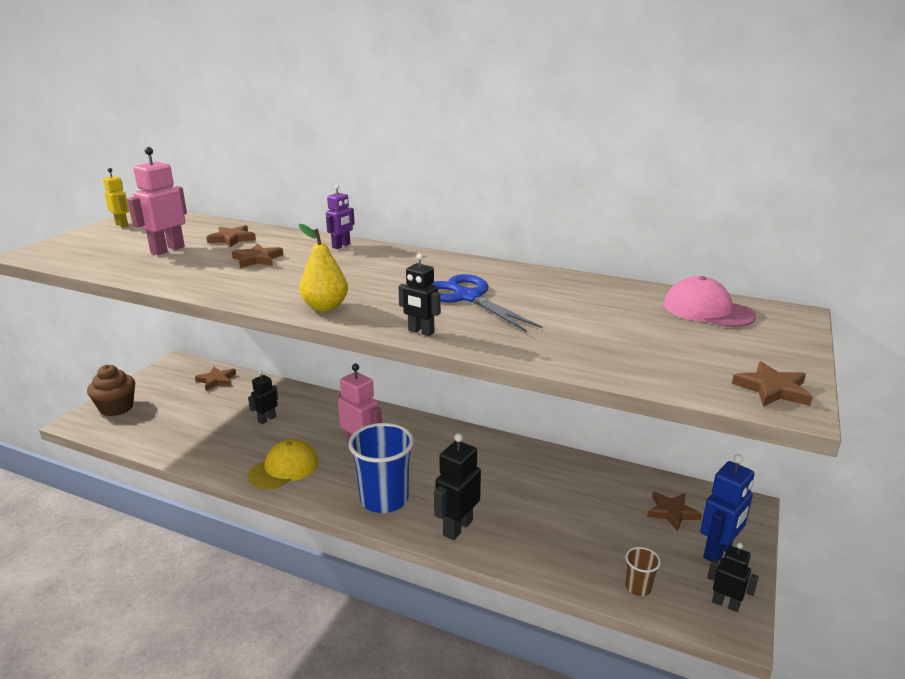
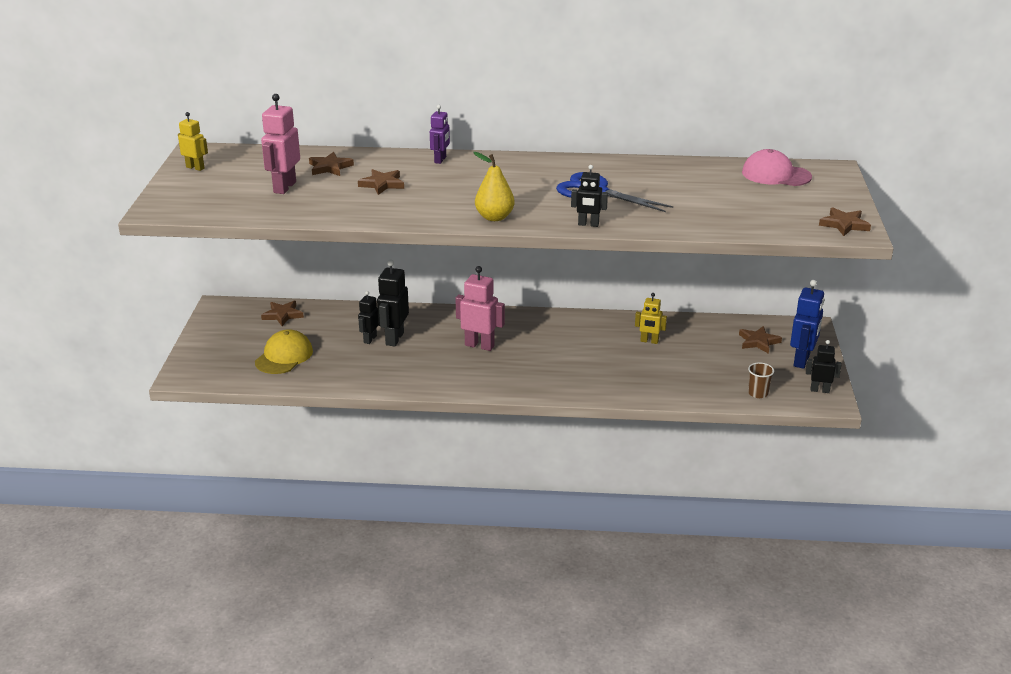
camera: 20 degrees left, 5 degrees up
brown cupcake [87,365,135,416] -> none
yellow cap [248,439,319,489] -> yellow cap moved to [255,329,313,374]
blue cup [348,423,414,513] -> none
black robot [434,433,481,540] -> black robot moved to [377,259,409,346]
none -> yellow robot [635,293,667,344]

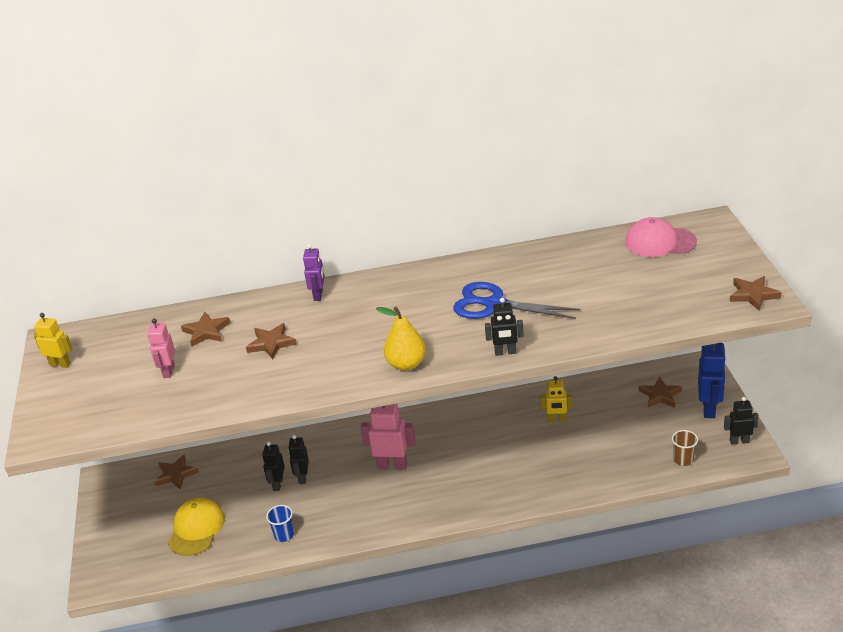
camera: 10 degrees left, 5 degrees up
pink robot [261,94,300,194] -> pink robot [148,319,175,378], size x0.62
black robot [377,259,409,346] -> black robot [288,435,309,484], size x0.62
none -> blue cup [266,505,294,542]

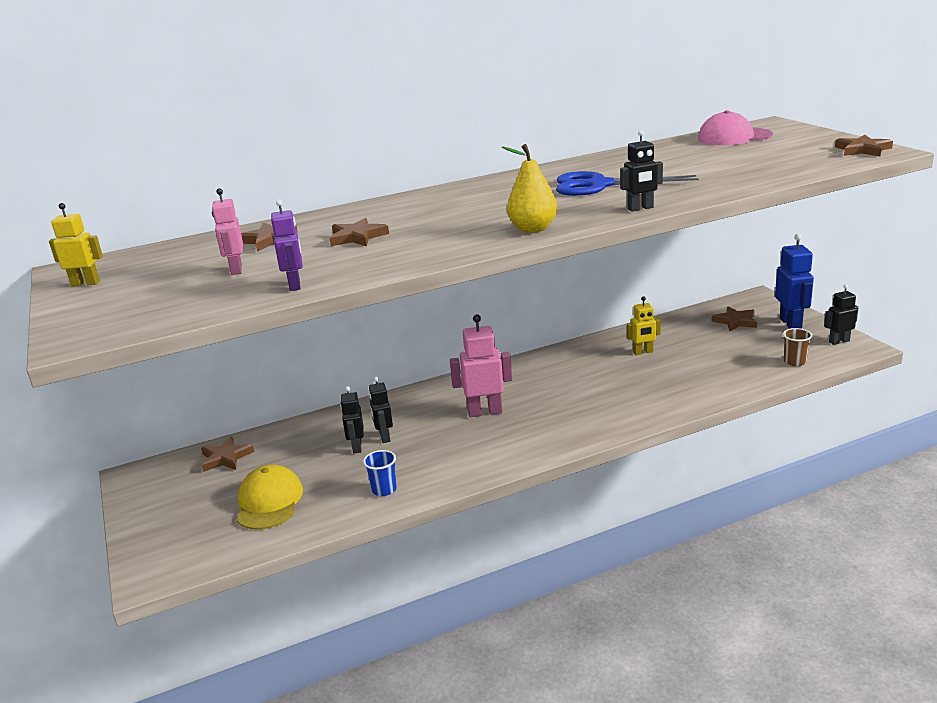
camera: 15 degrees left, 10 degrees down
purple robot [303,244,325,301] -> purple robot moved to [271,199,303,291]

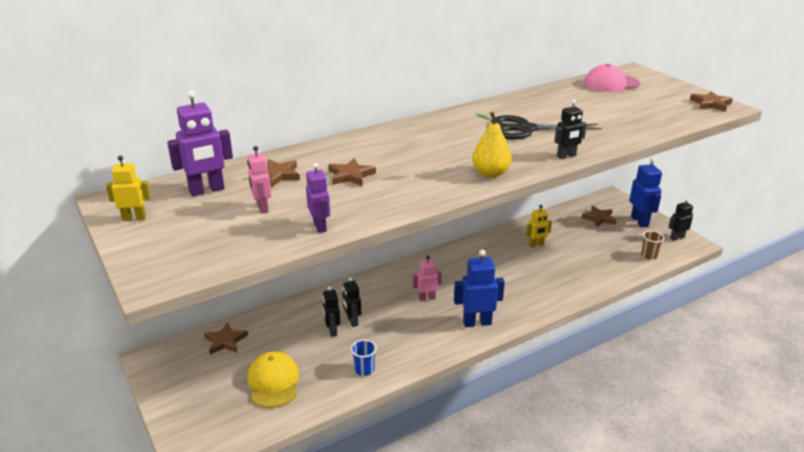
camera: 10 degrees left, 5 degrees up
pink robot [450,314,512,417] -> pink robot [413,255,442,302], size x0.62
blue scissors [556,171,699,196] -> black scissors [491,115,602,140]
none -> purple robot [167,90,233,196]
none -> blue robot [454,250,505,327]

